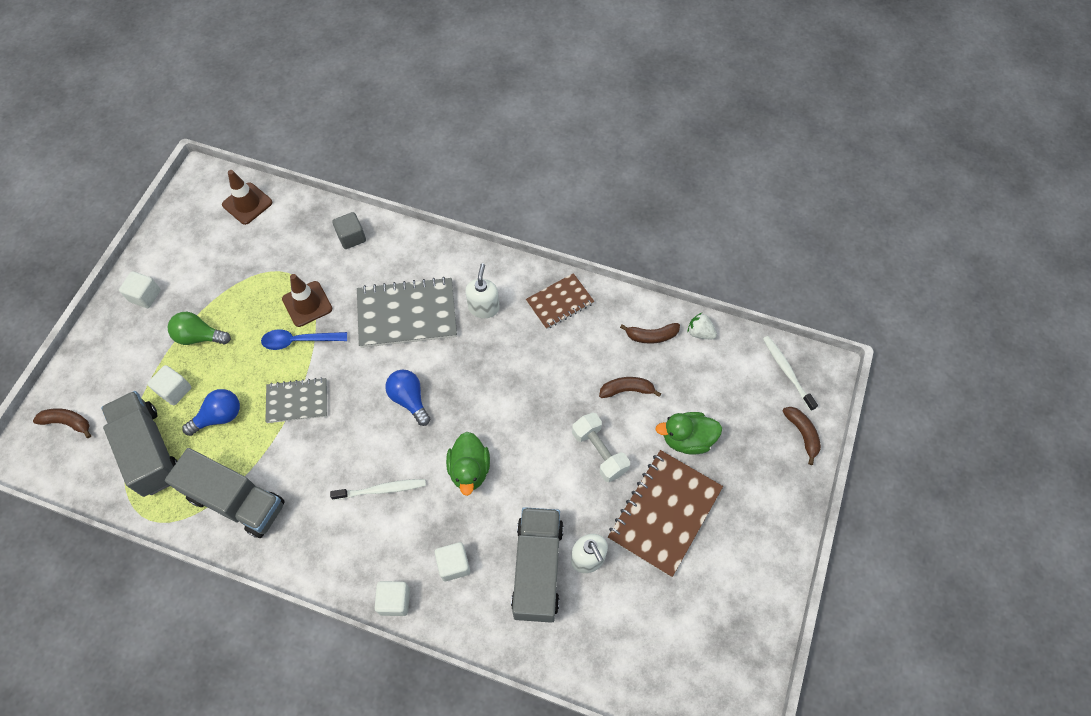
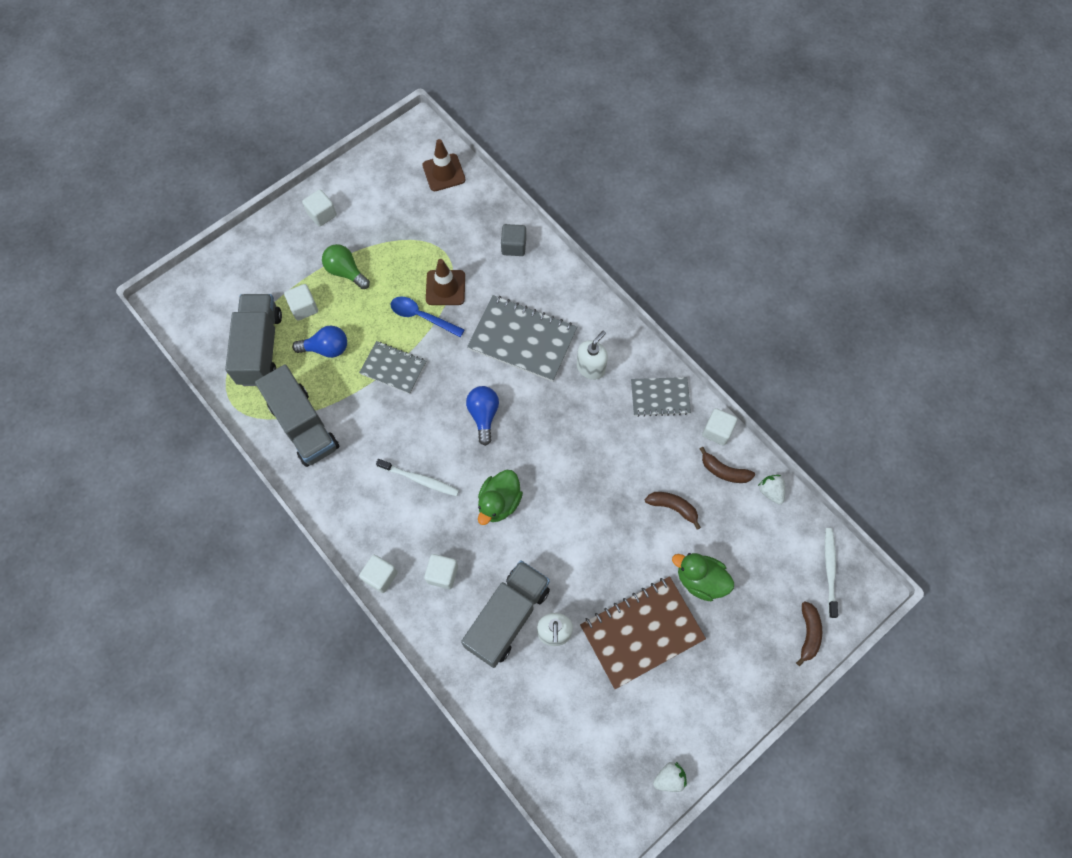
camera: 30 degrees right, 5 degrees up
brown banana [33,408,91,438] -> none
brown notebook [526,273,594,329] -> grey notebook [631,377,691,417]
white dumbbell [572,413,630,482] -> none
none -> white strawberry [653,762,687,792]
none -> white cube [702,408,737,446]

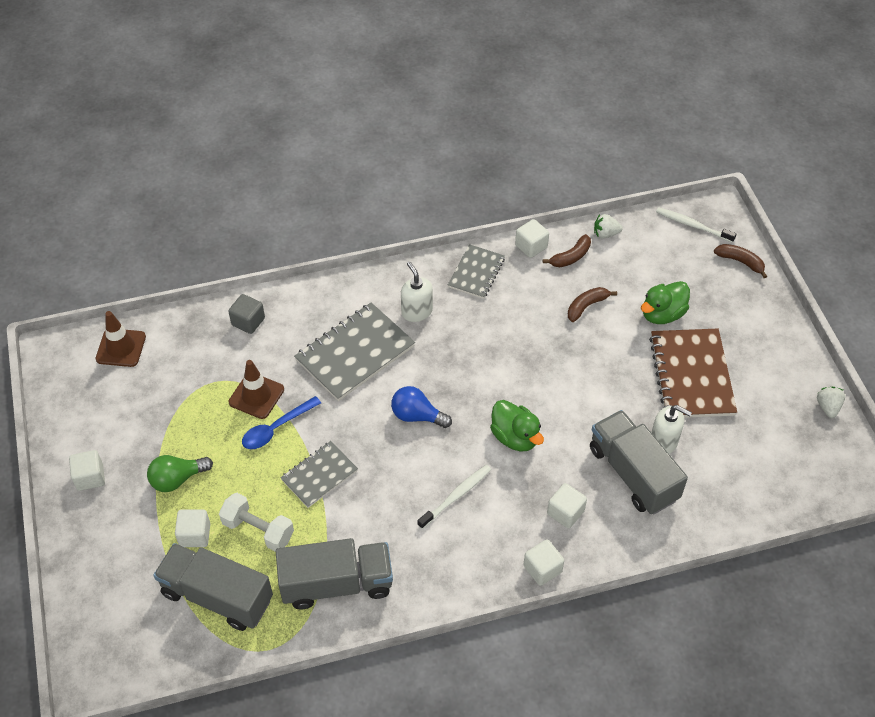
camera: 65 degrees left, 15 degrees down
blue light bulb [292,326,347,358] -> white dumbbell [219,493,294,552]

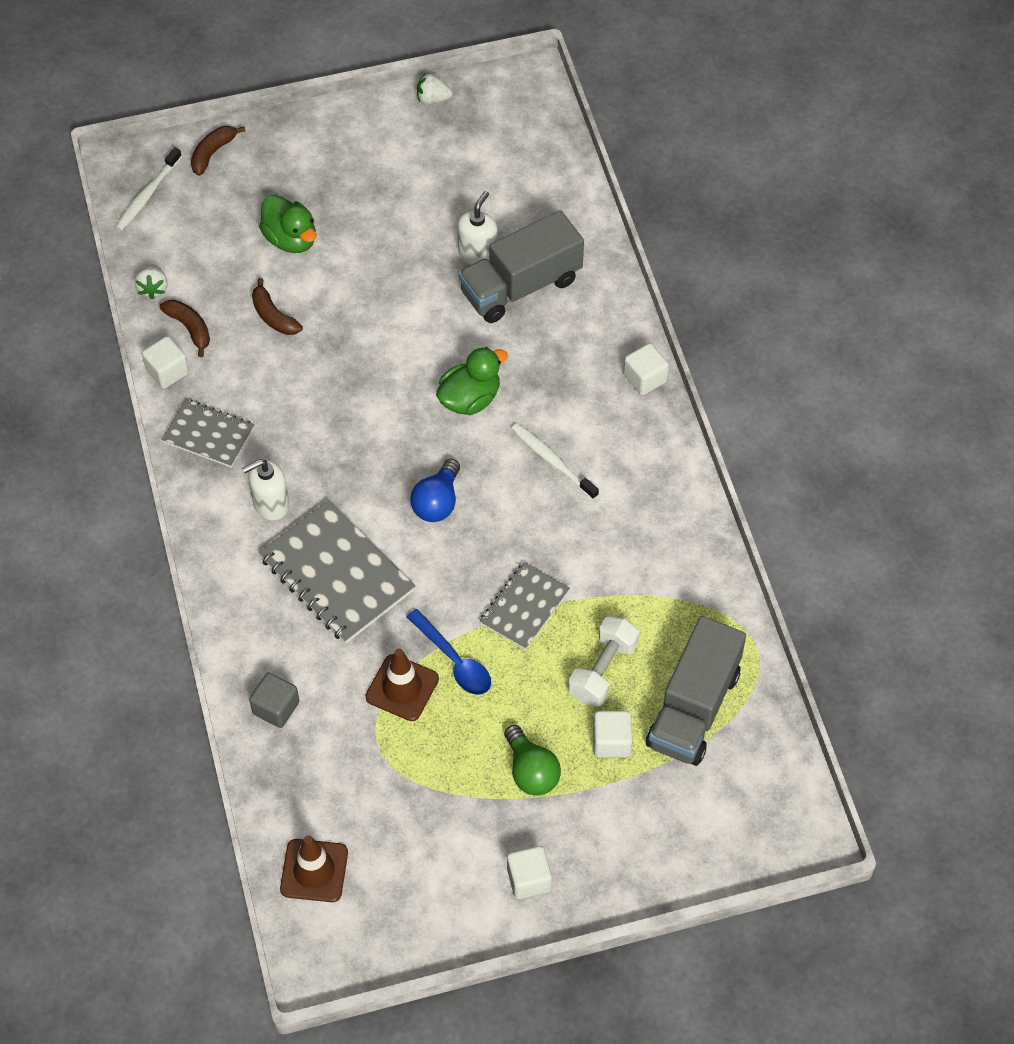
camera: 90 degrees left, 5 degrees up
grey truck [276,538,393,610] -> none
grey notebook [280,441,358,508] -> grey notebook turned 75 degrees clockwise [480,562,570,650]
white cube [547,483,587,528] -> none
brown notebook [649,329,737,418] -> none

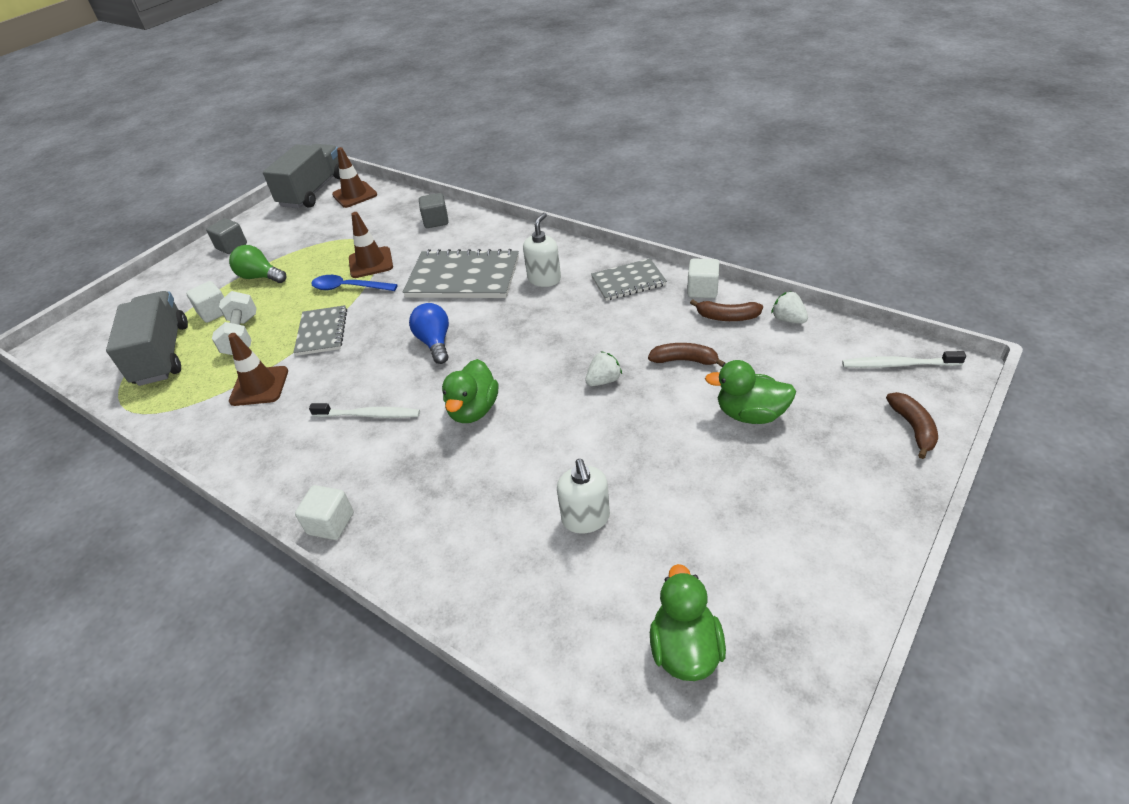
camera: 145 degrees right, 15 degrees down
white toothbrush [115,147,182,231] -> white toothbrush turned 75 degrees counterclockwise [842,351,966,368]
white strawberry [417,73,453,105] -> white strawberry moved to [585,351,622,386]
grey truck [458,210,584,323] -> grey truck moved to [263,144,340,208]
white cube [507,846,552,899] -> grey cube [206,218,247,254]
none -> brown traffic cone [228,333,288,406]
none -> green duck [650,564,726,681]

